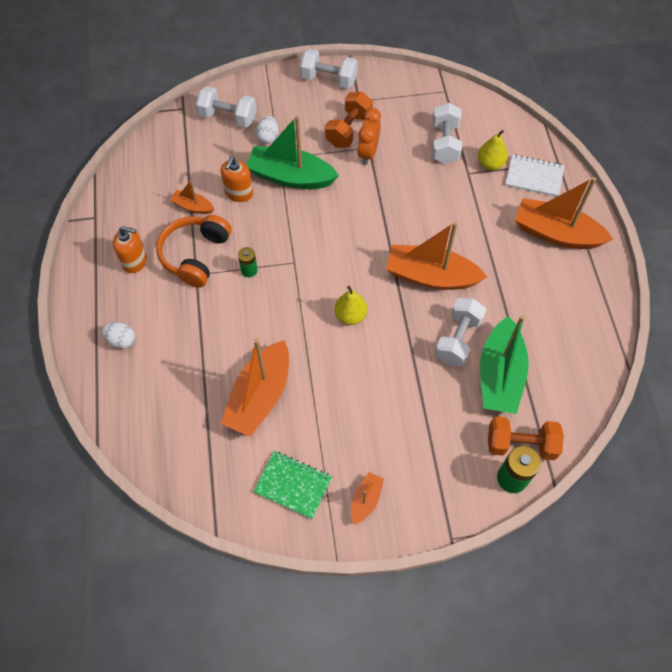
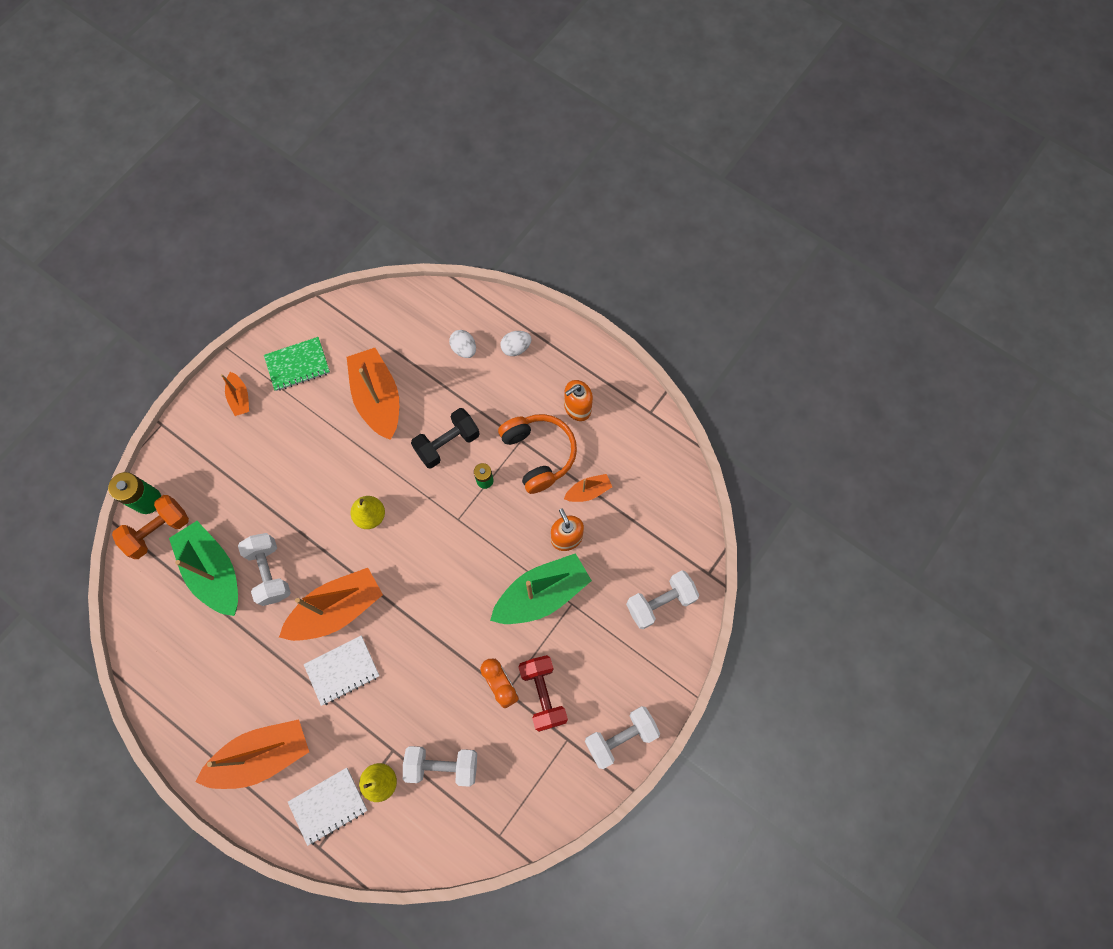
camera: 135 degrees right, 10 degrees up
white egg [256,116,279,144] -> white egg moved to [449,330,476,358]
orange dumbbell [325,92,373,147] -> red dumbbell [518,655,568,732]
white dumbbell [432,103,462,164] -> white dumbbell turned 45 degrees counterclockwise [403,746,477,787]
none -> white notebook [304,636,380,706]
none -> black dumbbell [411,408,480,469]

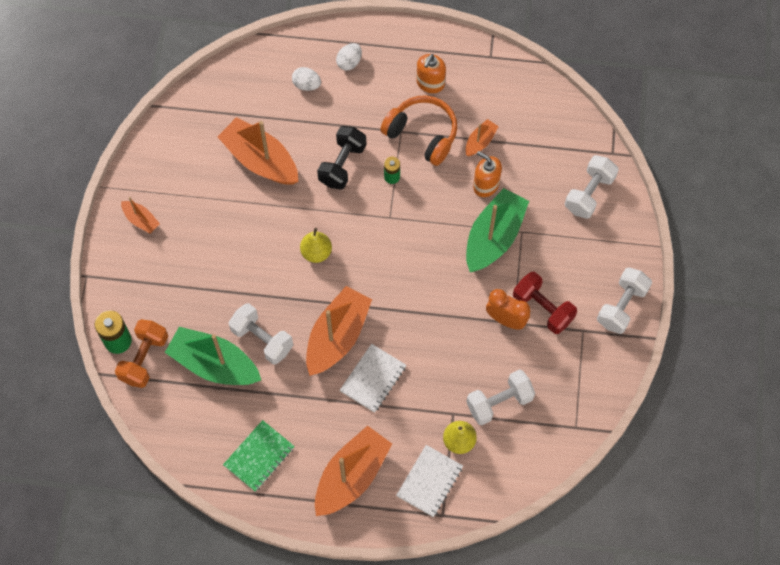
camera: 30 degrees left, 5 degrees down
green notebook [264,337,330,391] -> green notebook moved to [223,420,295,492]

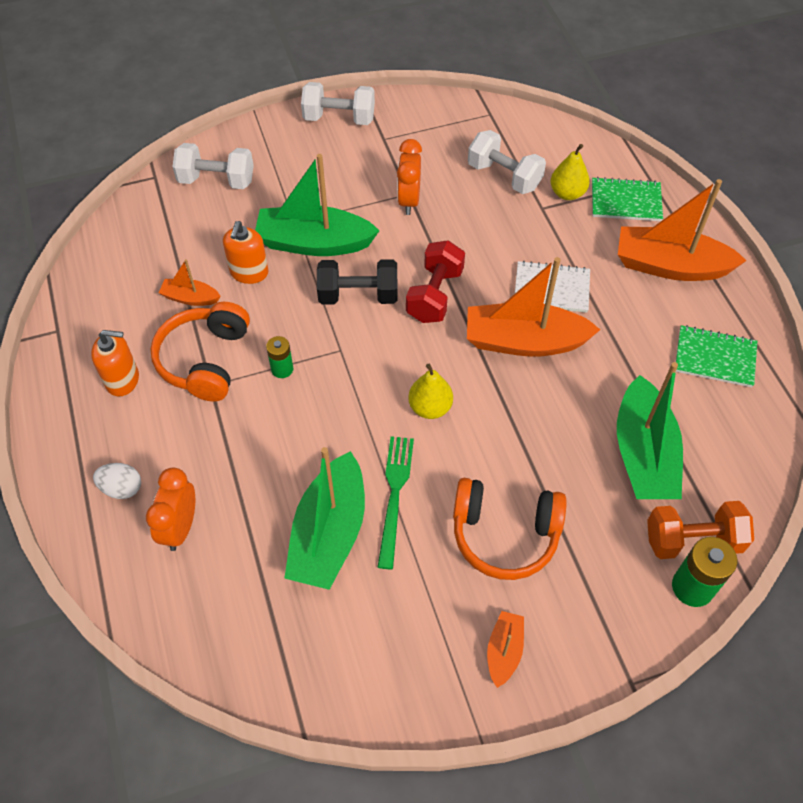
camera: 115 degrees left, 10 degrees down
orange boat [217,117,298,185] -> green boat [284,447,365,590]
white dumbbell [228,303,293,365] -> none
white egg [292,67,321,91] -> orange clock [146,467,195,551]
black dumbbell [317,126,366,190] -> black dumbbell moved to [317,259,398,305]
white notebook [396,445,463,517] -> green notebook [592,177,663,221]
red dumbbell [513,272,577,334] -> red dumbbell moved to [406,240,465,323]
none -> green fork [378,436,414,569]
none -> orange headphones [453,478,567,580]

